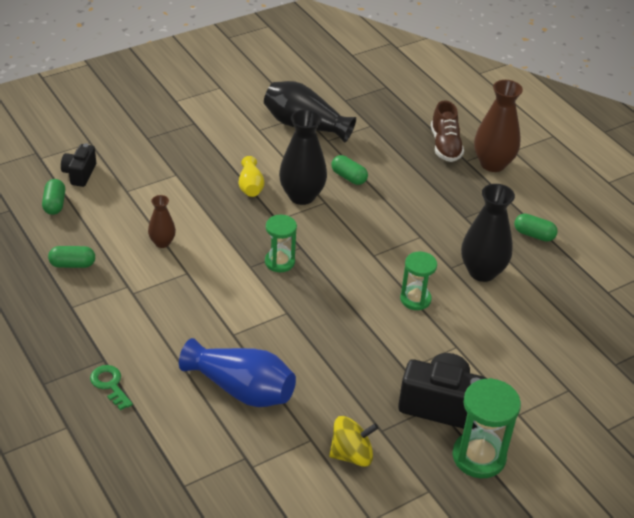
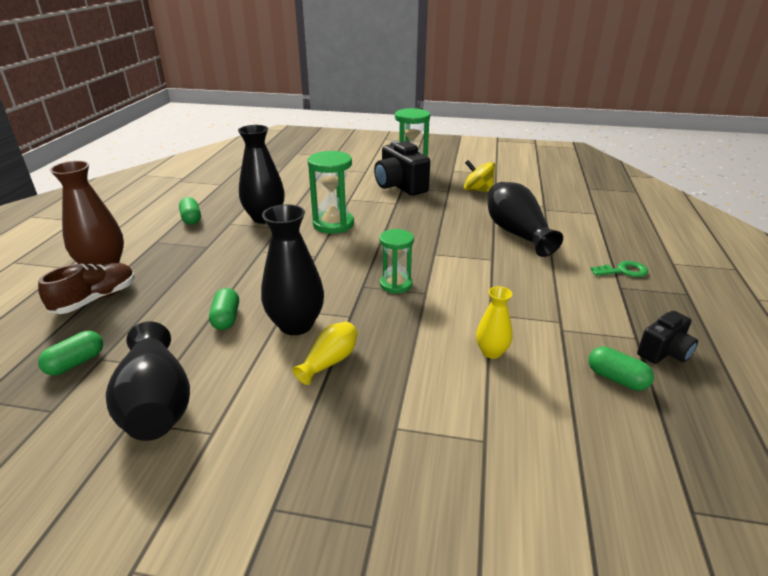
camera: 135 degrees left, 10 degrees down
green capsule [42,179,65,215] -> green capsule moved to [38,331,103,375]
black camera [61,143,96,187] -> black camera moved to [637,311,698,364]
green key [90,365,133,410] -> green key turned 105 degrees counterclockwise [591,261,648,277]
brown vase [148,195,176,248] -> yellow vase [476,286,513,359]
blue vase [179,338,296,407] -> black vase [487,182,563,257]
green hourglass [400,251,437,310] -> green hourglass [308,151,354,234], size x1.53

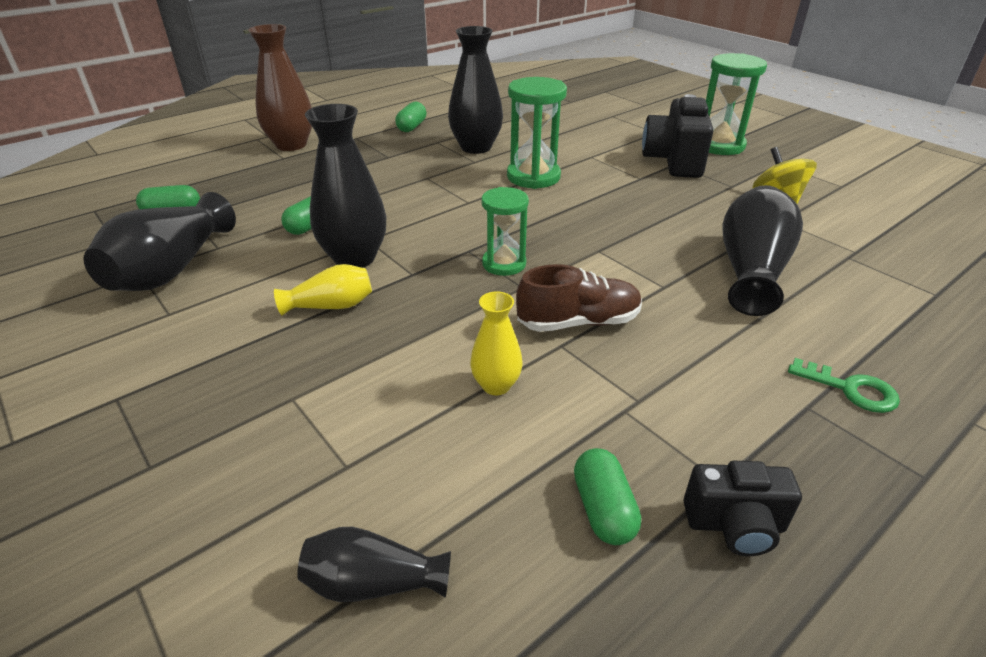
camera: 40 degrees right, 5 degrees up
brown shoe [38,263,135,314] -> brown shoe moved to [516,264,642,332]
none -> black vase [297,527,451,602]

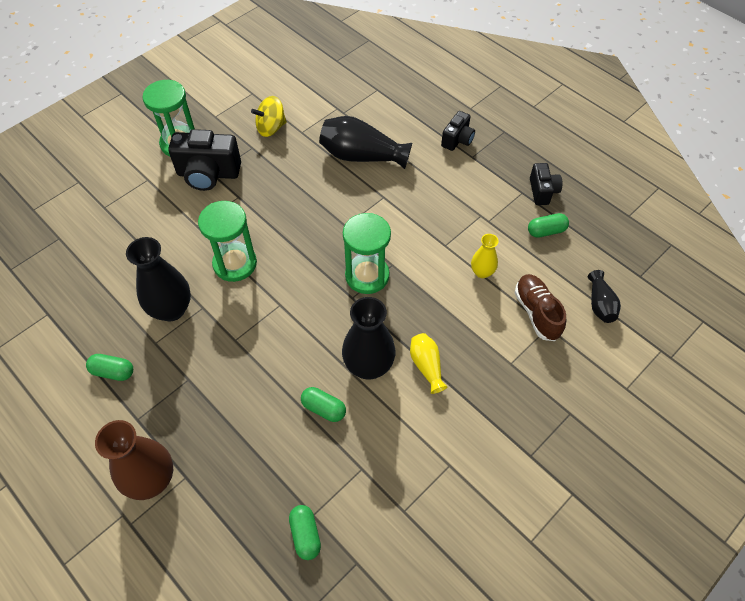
camera: 95 degrees left, 20 degrees up
black vase [83,192,236,291] -> none
green hourglass [481,187,529,276] -> green hourglass [343,213,391,294], size x1.53
brown shoe [516,264,642,332] -> brown shoe moved to [515,274,566,341]
green key [788,358,900,413] -> black camera [441,111,475,151]

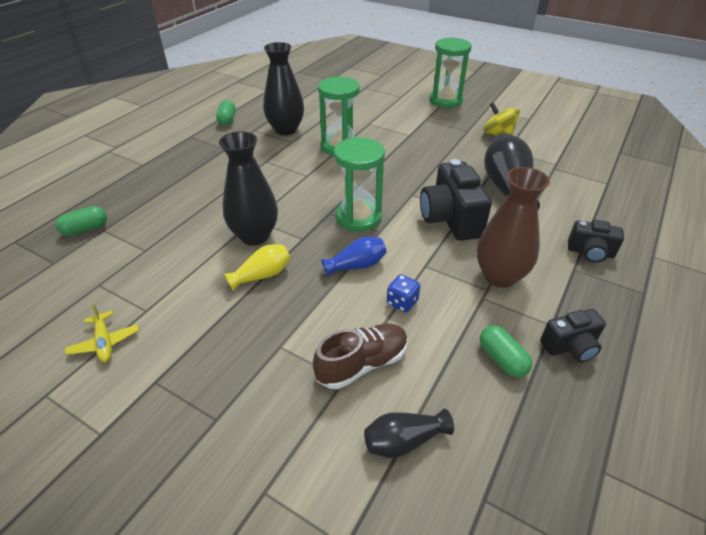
camera: 75 degrees right, 15 degrees down
brown vase [95,420,173,500] -> brown vase moved to [477,167,550,288]
black camera [168,129,241,191] -> black camera moved to [420,159,492,241]
green capsule [301,387,346,422] -> none
yellow vase [471,234,499,278] -> blue dice [387,274,420,312]
none -> yellow plane [65,304,139,362]
none -> blue vase [321,237,386,277]

